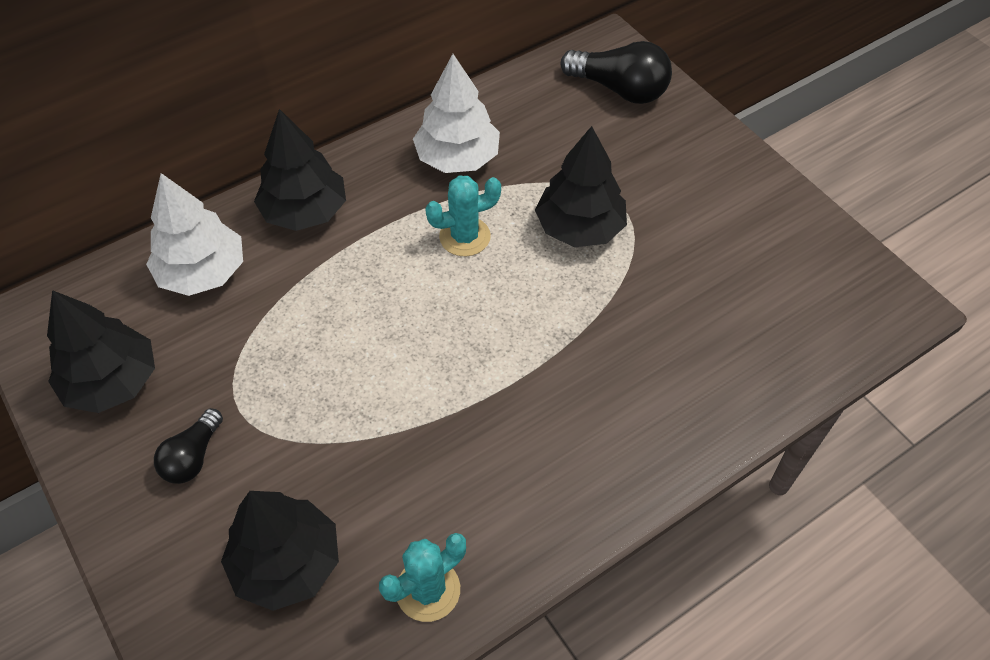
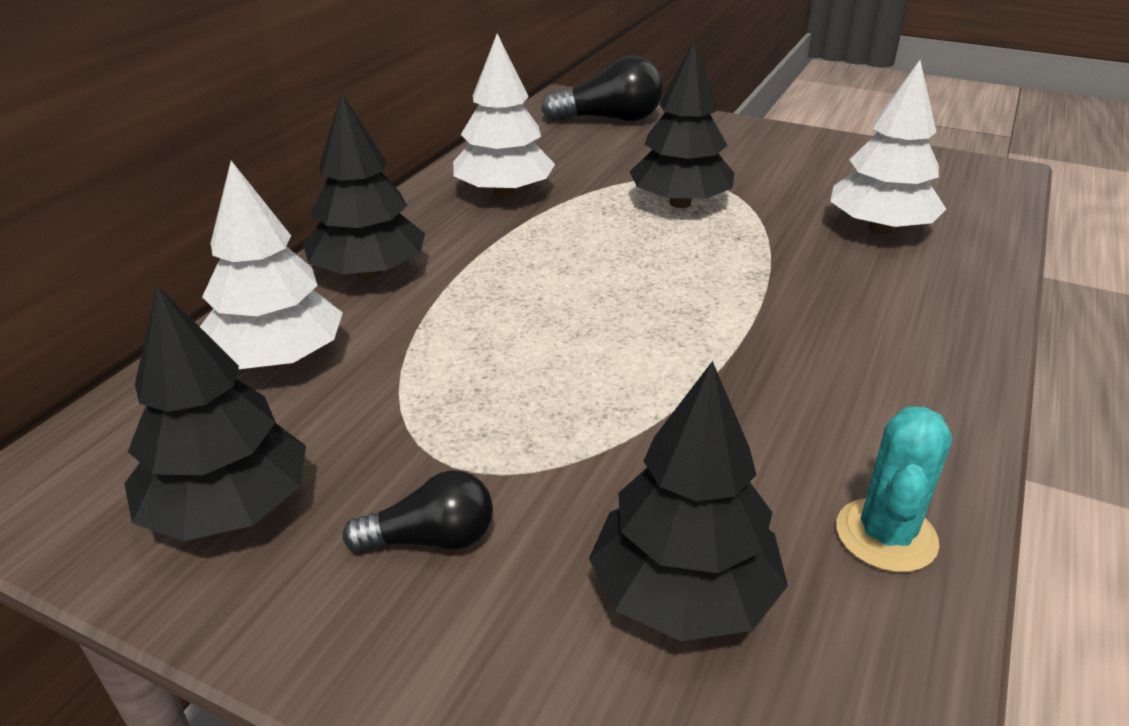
camera: 30 degrees left, 20 degrees down
black light bulb [154,408,223,484] -> black light bulb turned 90 degrees counterclockwise [342,470,493,552]
turquoise cactus [425,175,501,256] -> none
none -> white tree [830,60,946,234]

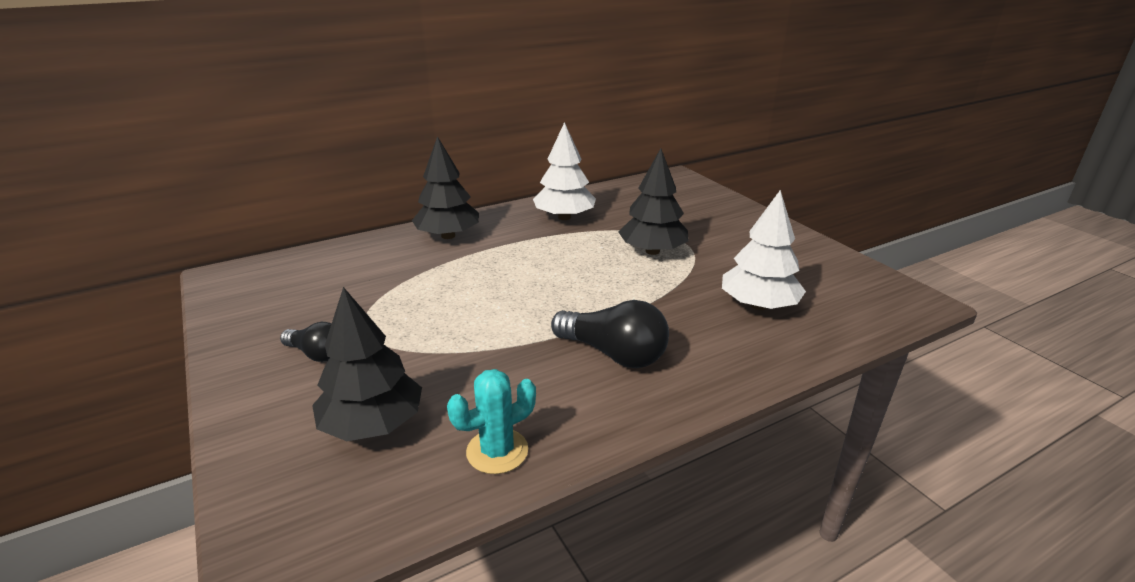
camera: 35 degrees right, 5 degrees down
black tree [124,285,306,541] -> none
white tree [200,161,343,369] -> none
black light bulb [541,55,663,122] -> black light bulb moved to [551,300,669,368]

